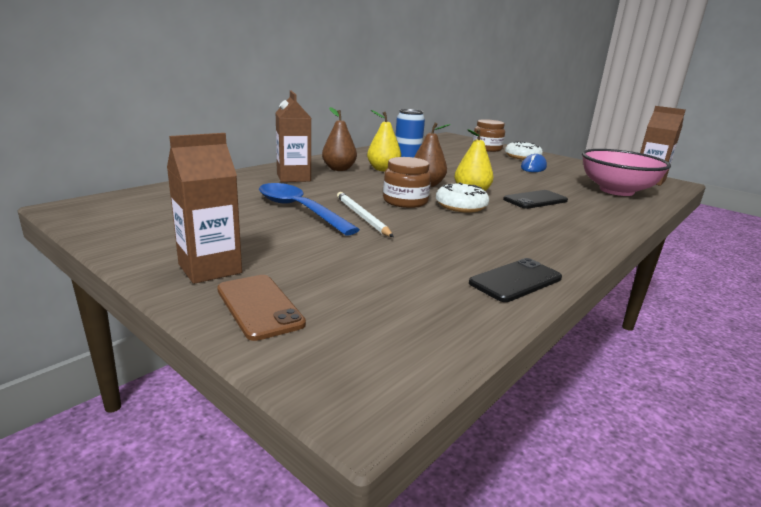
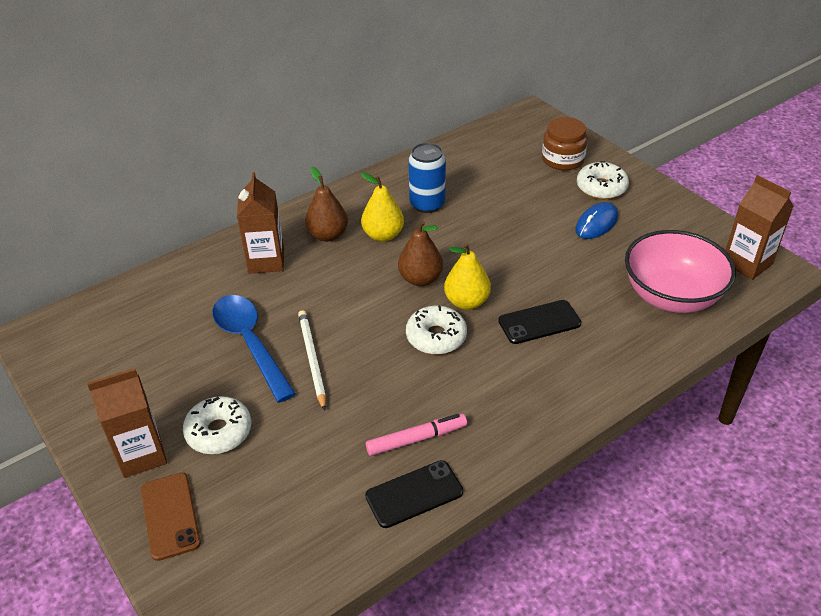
camera: 15 degrees right, 20 degrees up
brown jar [383,157,431,208] -> none
none -> white donut [183,396,251,454]
none -> pink marker [366,414,467,456]

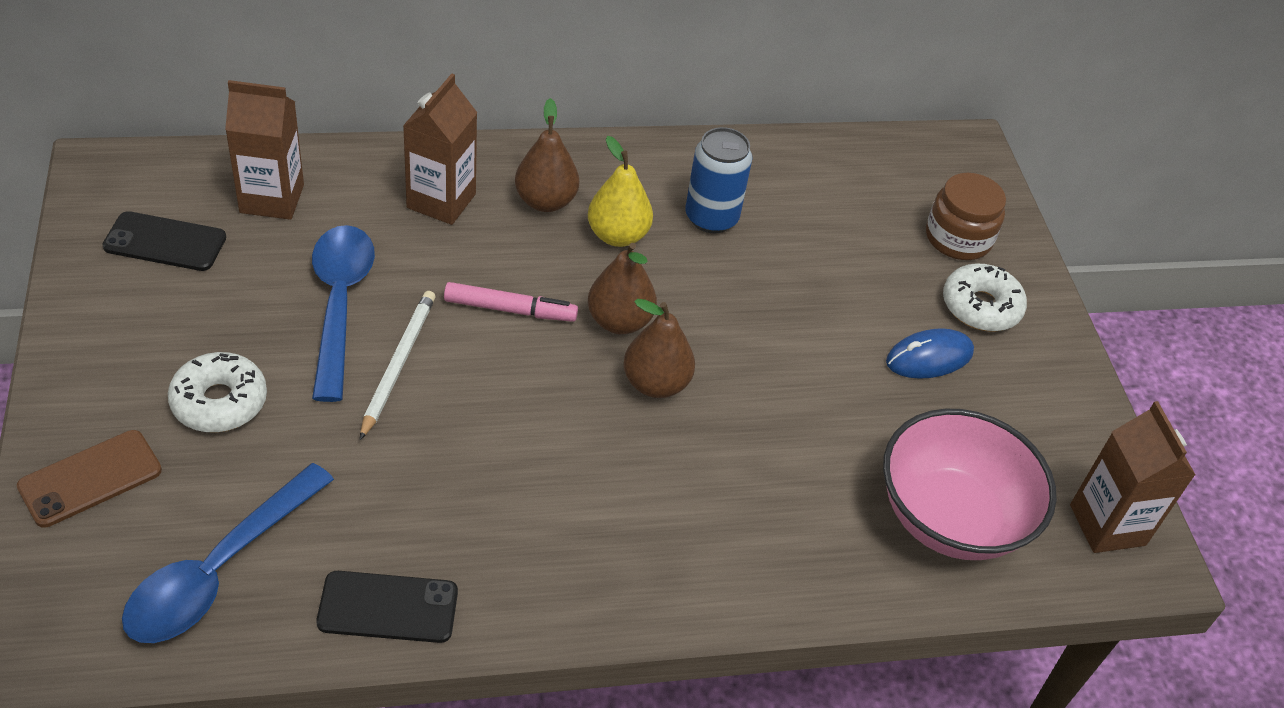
camera: 20 degrees right, 5 degrees up
brown carton [87,368,167,478] -> brown carton moved to [225,80,304,220]
brown phone [141,473,201,561] -> brown phone turned 45 degrees clockwise [17,430,162,528]
pink marker [366,414,467,456] -> pink marker moved to [444,282,578,322]
white donut [406,306,467,355] -> none
yellow pear [444,243,491,310] -> brown pear [623,299,695,398]
black phone [498,300,581,344] -> black phone moved to [102,211,226,271]
none -> blue spoon [122,463,334,643]

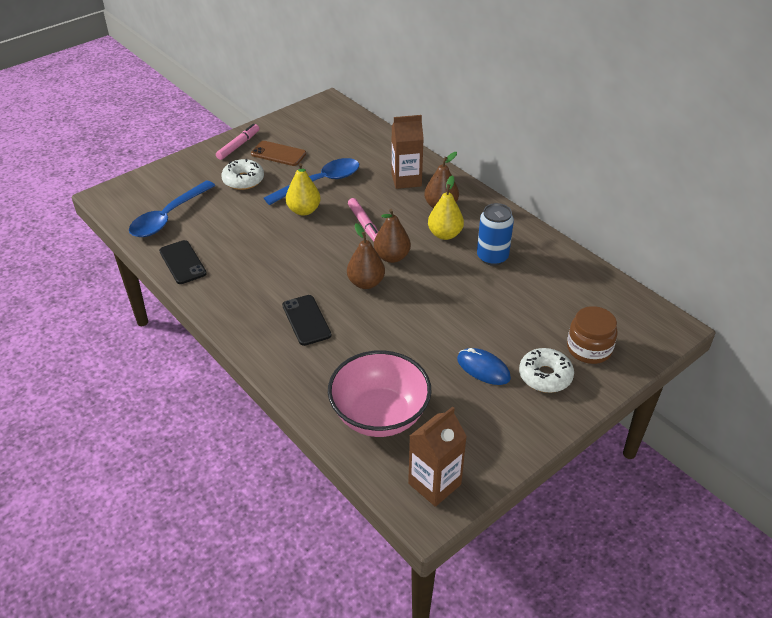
camera: 65 degrees right, 5 degrees down
brown phone [17,430,162,528] -> brown phone moved to [251,141,306,166]
black phone [102,211,226,271] -> black phone moved to [282,295,332,346]
blue spoon [122,463,334,643] -> blue spoon turned 60 degrees counterclockwise [129,180,216,237]
brown carton [225,80,304,220] -> none
white pencil [360,291,436,440] -> yellow pear [286,163,321,216]
none -> pink marker [216,124,260,160]

